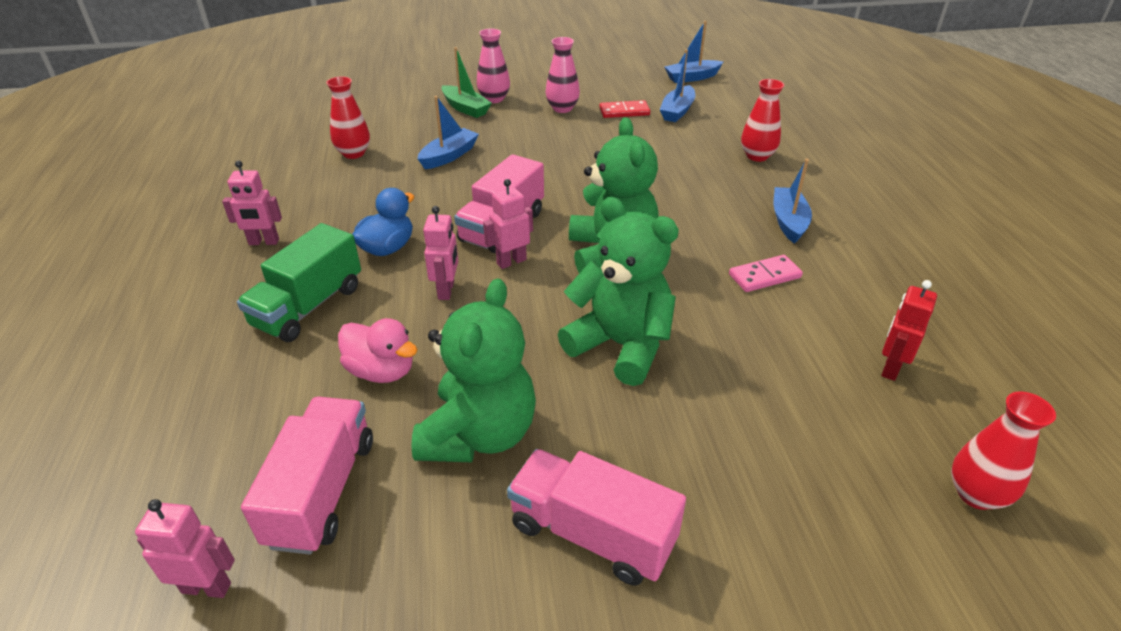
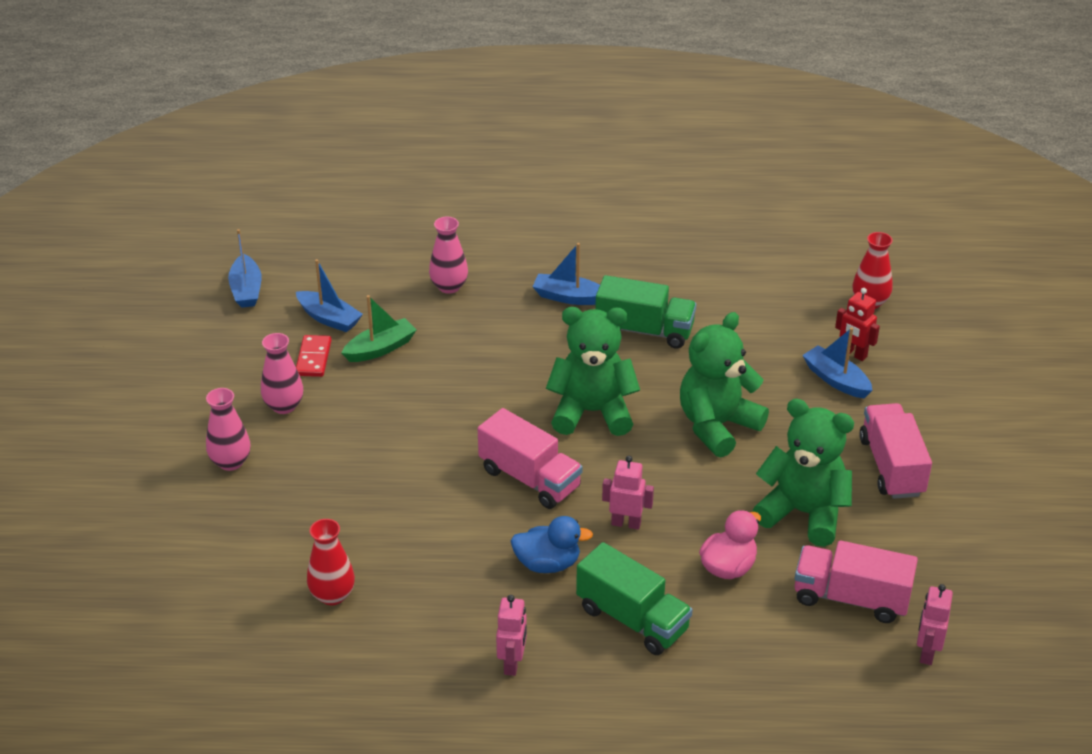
camera: 80 degrees left, 0 degrees up
blue duck [353,188,414,256] -> blue duck turned 135 degrees clockwise [511,516,593,573]
blue boat [418,96,479,169] -> blue boat moved to [802,328,873,398]
green boat [441,47,492,118] -> green boat moved to [342,295,417,362]
pink robot [483,179,533,269] -> none
pink truck [507,449,686,586] -> pink truck turned 135 degrees clockwise [859,403,932,499]
pink domino [729,255,803,292] -> green truck [595,275,696,348]
red vase [741,79,784,162] -> pink vase [429,217,468,294]
red robot [881,280,937,381] -> red robot moved to [835,288,880,361]

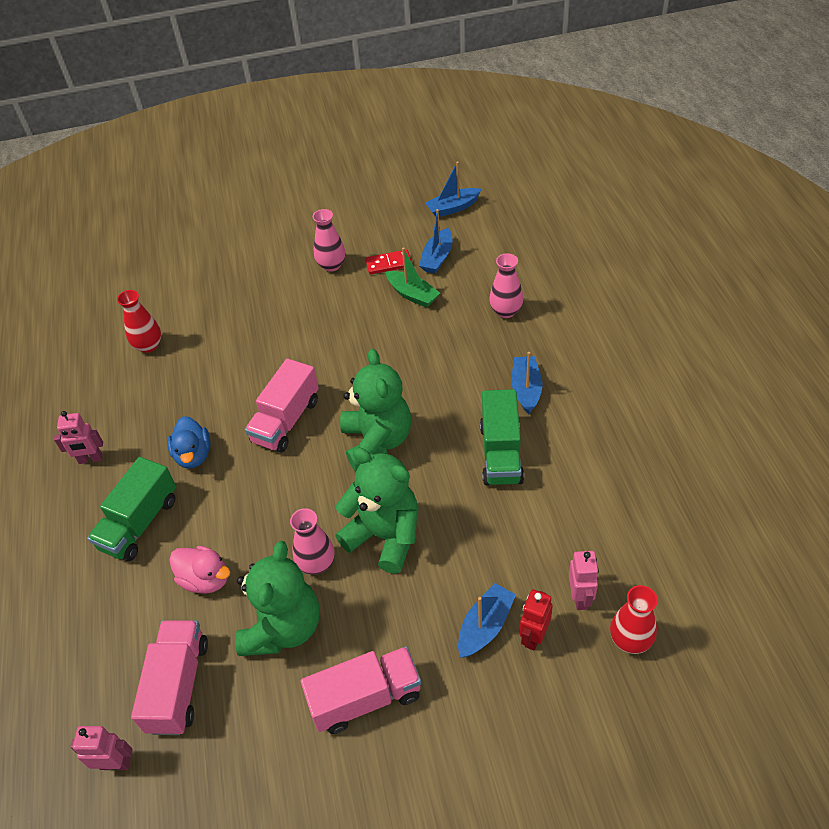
camera: 80 degrees right, 10 degrees up
pink vase [206,388,250,471] -> pink vase moved to [290,508,335,575]
pink robot [602,456,654,530] -> pink robot moved to [569,551,599,610]

